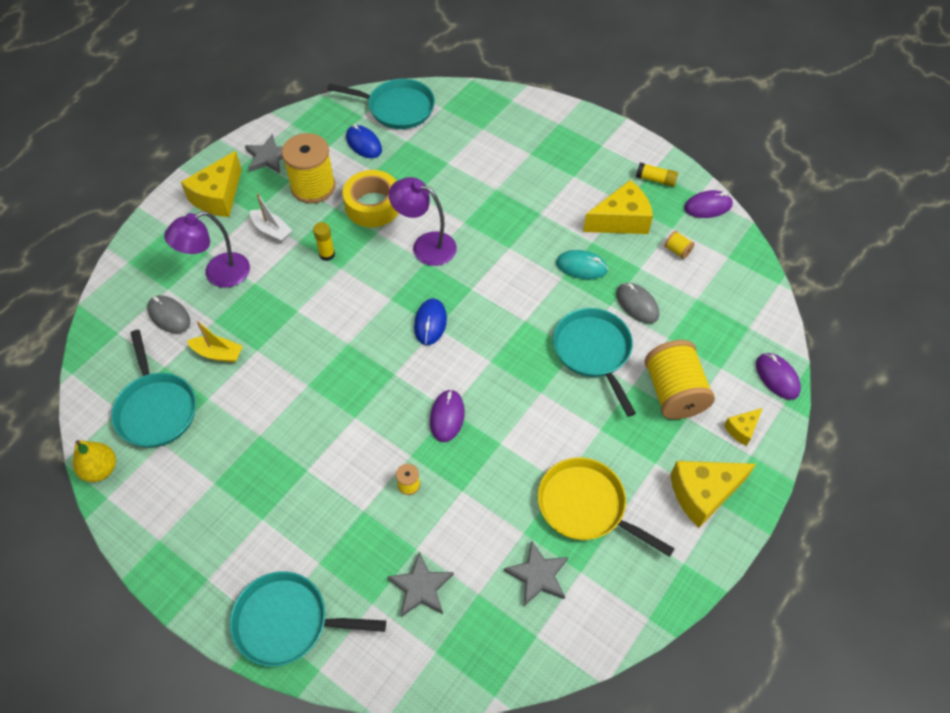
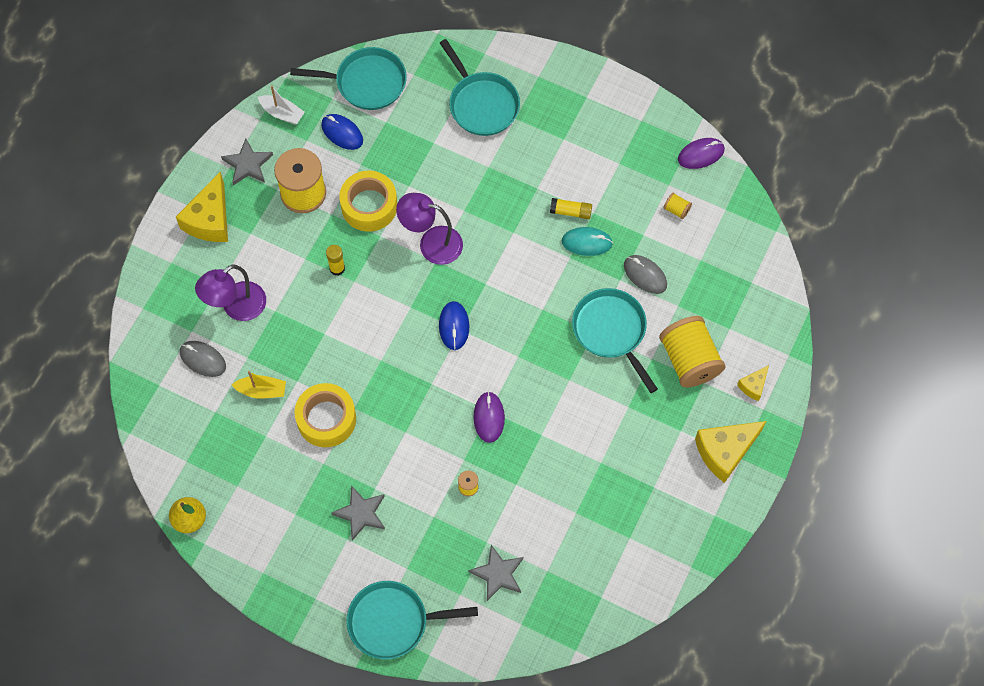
camera: 10 degrees left, 10 degrees up
turquoise pan [111,330,196,448] -> turquoise pan moved to [440,39,520,136]
white boat [250,193,293,243] -> white boat moved to [258,85,305,125]
grey star [504,540,568,606] -> grey star moved to [332,485,385,541]
yellow pan [538,457,675,557] -> none
yellow cheese [583,180,653,234] -> none
yellow glue stick [636,162,678,187] -> yellow glue stick moved to [550,198,592,219]
purple mouse [756,353,801,400] -> none
none -> yellow tape [294,383,356,447]

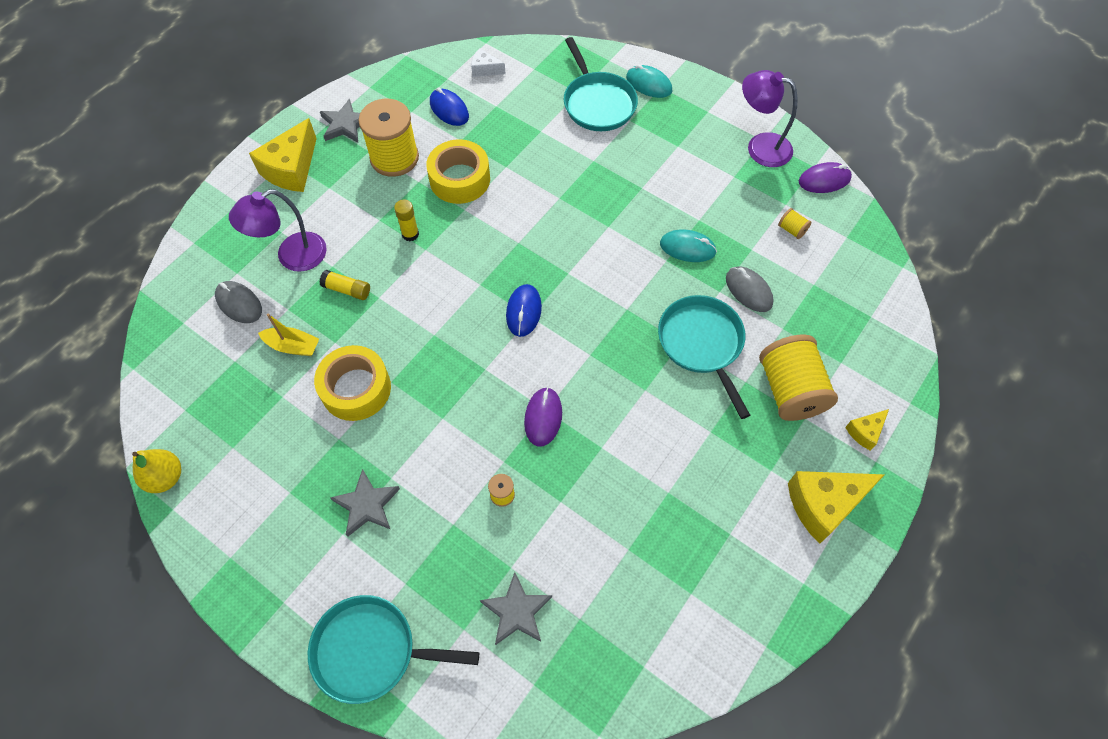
camera: 10 degrees right, 5 degrees down
white boat [258,85,305,125] -> none
turquoise pan [290,47,407,110] -> white cheese [471,48,505,77]
purple lamp [396,193,463,265] -> purple lamp moved to [742,70,798,167]
yellow glue stick [550,198,592,219] -> yellow glue stick moved to [319,270,370,300]
none -> turquoise mouse [626,64,672,98]

